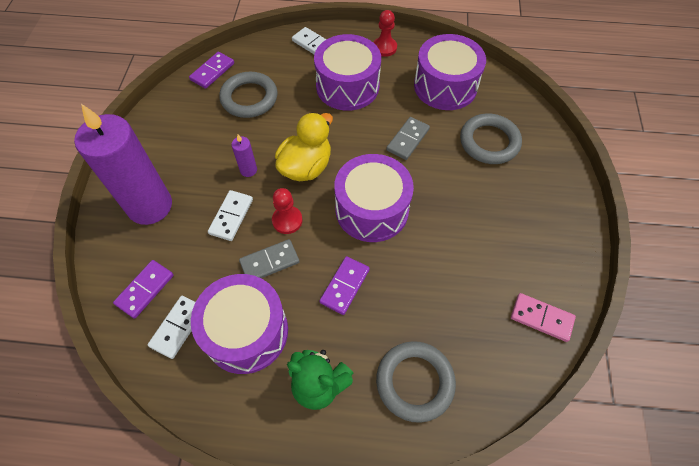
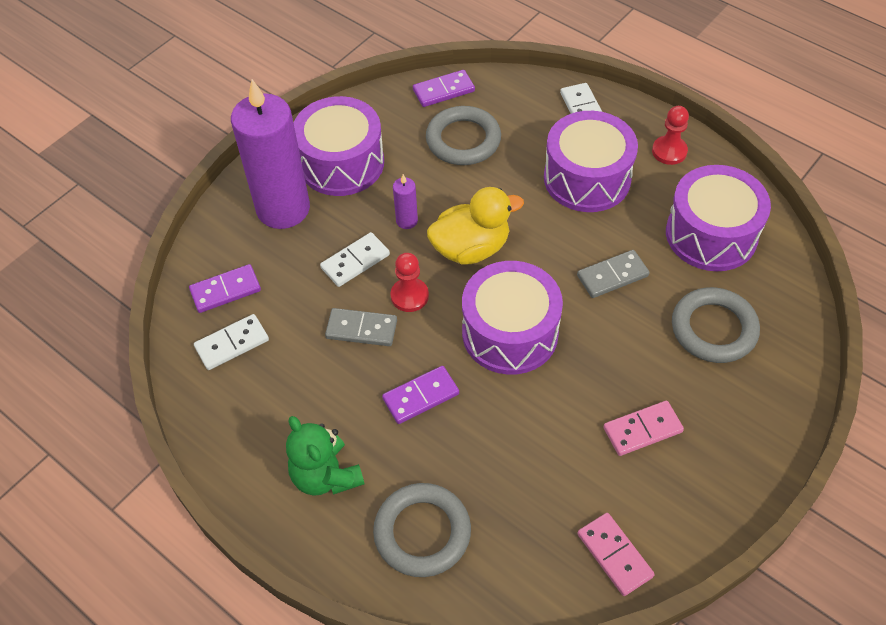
camera: 35 degrees right, 5 degrees down
purple drum [191,274,288,374] -> purple drum moved to [294,96,384,196]
none -> pink domino [603,401,684,456]

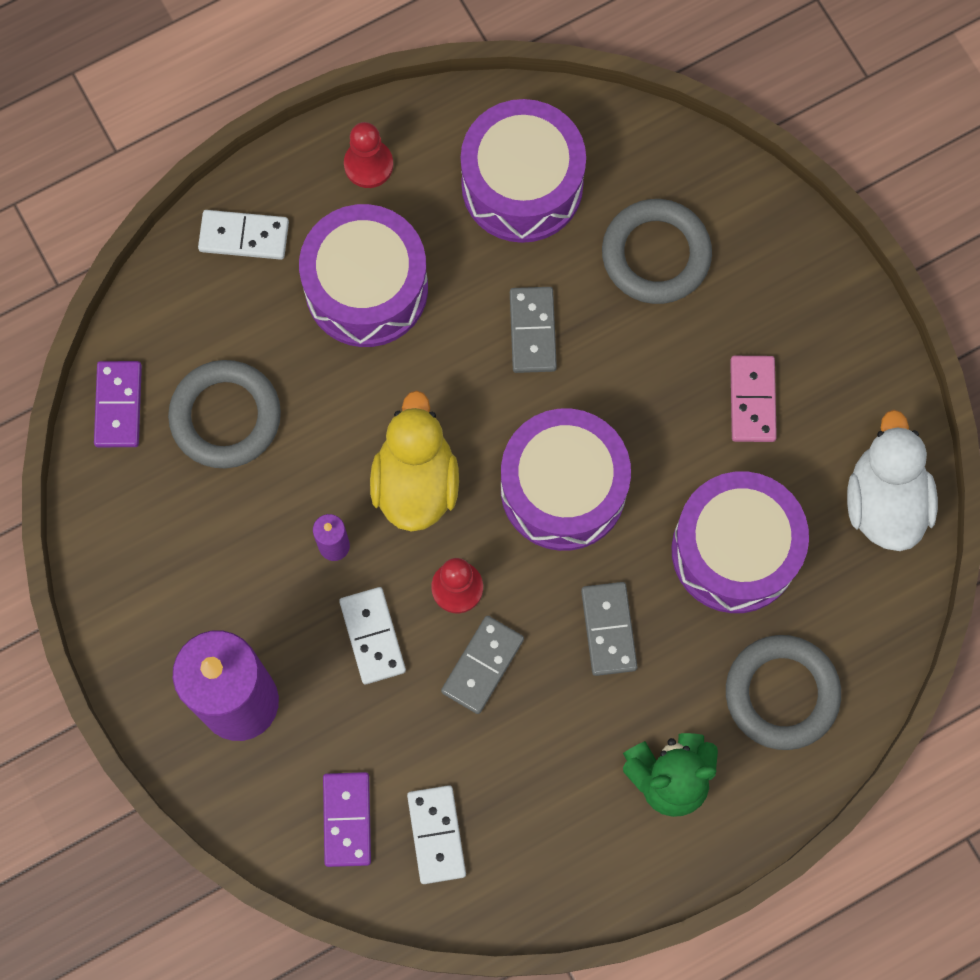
camera: 70 degrees left, 20 degrees up
purple drum [294,96,384,196] -> purple drum moved to [672,471,809,613]
purple domino [382,366,459,424] -> grey domino [581,582,637,676]
pink domino [577,513,655,596] -> white duck [847,410,938,551]

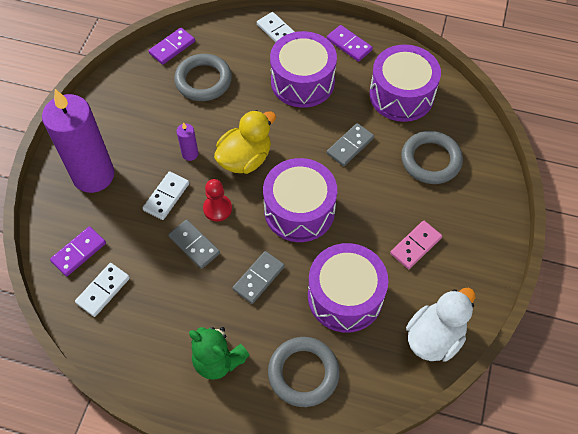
camera: 45 degrees right, 15 degrees down
red pawn [344,122,393,188] -> purple domino [327,25,373,62]
grey domino [441,616,524,714] -> grey domino turned 60 degrees clockwise [168,220,220,269]

